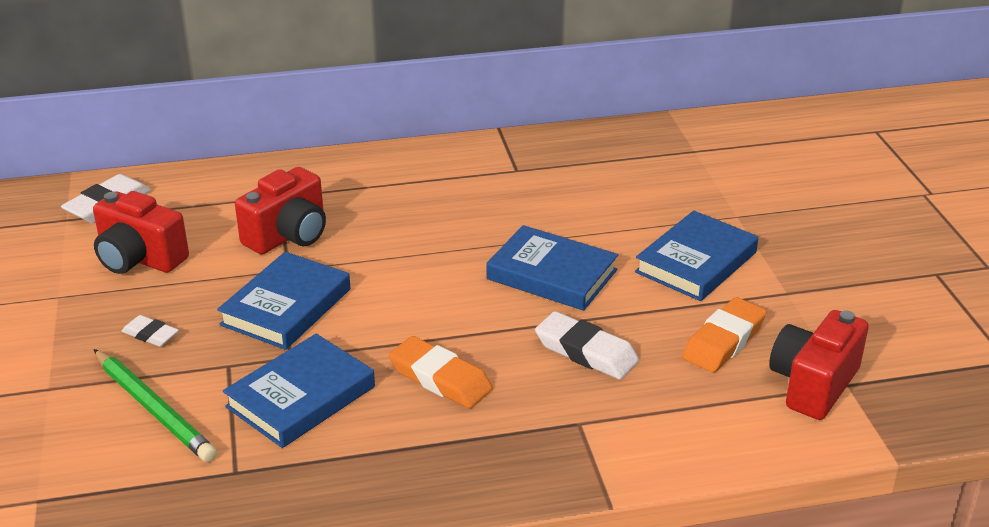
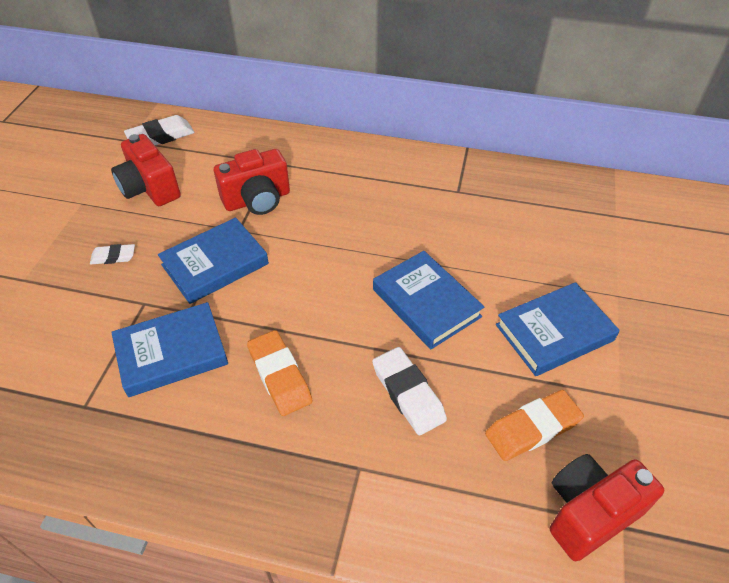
camera: 25 degrees right, 15 degrees up
green pencil [94,349,217,462] -> none
white eraser [122,315,179,347] -> white eraser turned 60 degrees counterclockwise [90,244,135,264]

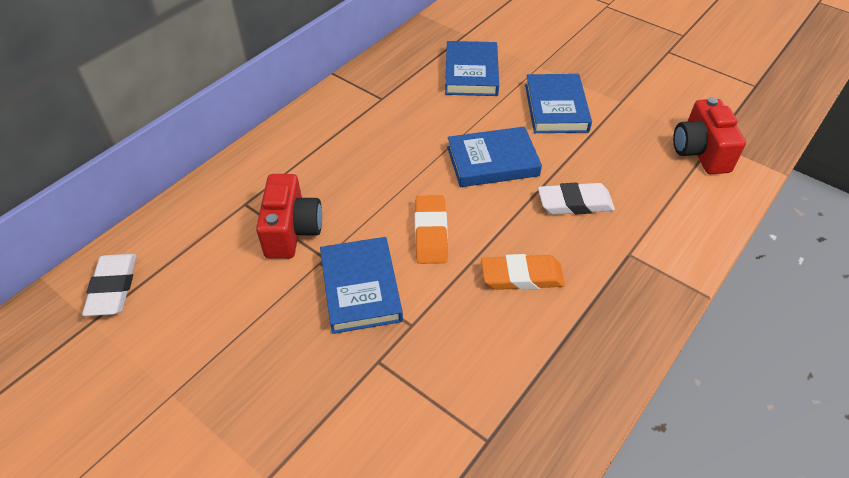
camera: 65 degrees left, 0 degrees up
white eraser [90,244,135,264] -> none
red camera [111,134,181,206] -> none
blue book [111,302,228,397] -> blue book moved to [445,41,499,96]
orange eraser [485,390,584,461] -> orange eraser moved to [415,195,448,264]

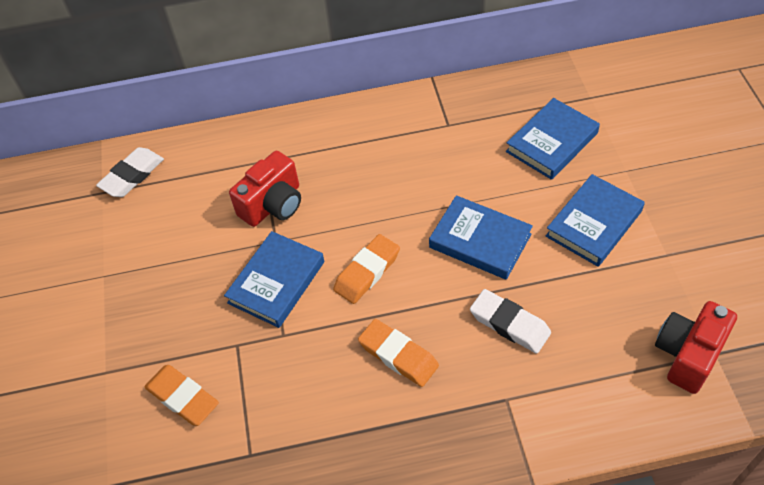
camera: 45 degrees right, 5 degrees up
none -> orange eraser [145,365,219,426]

